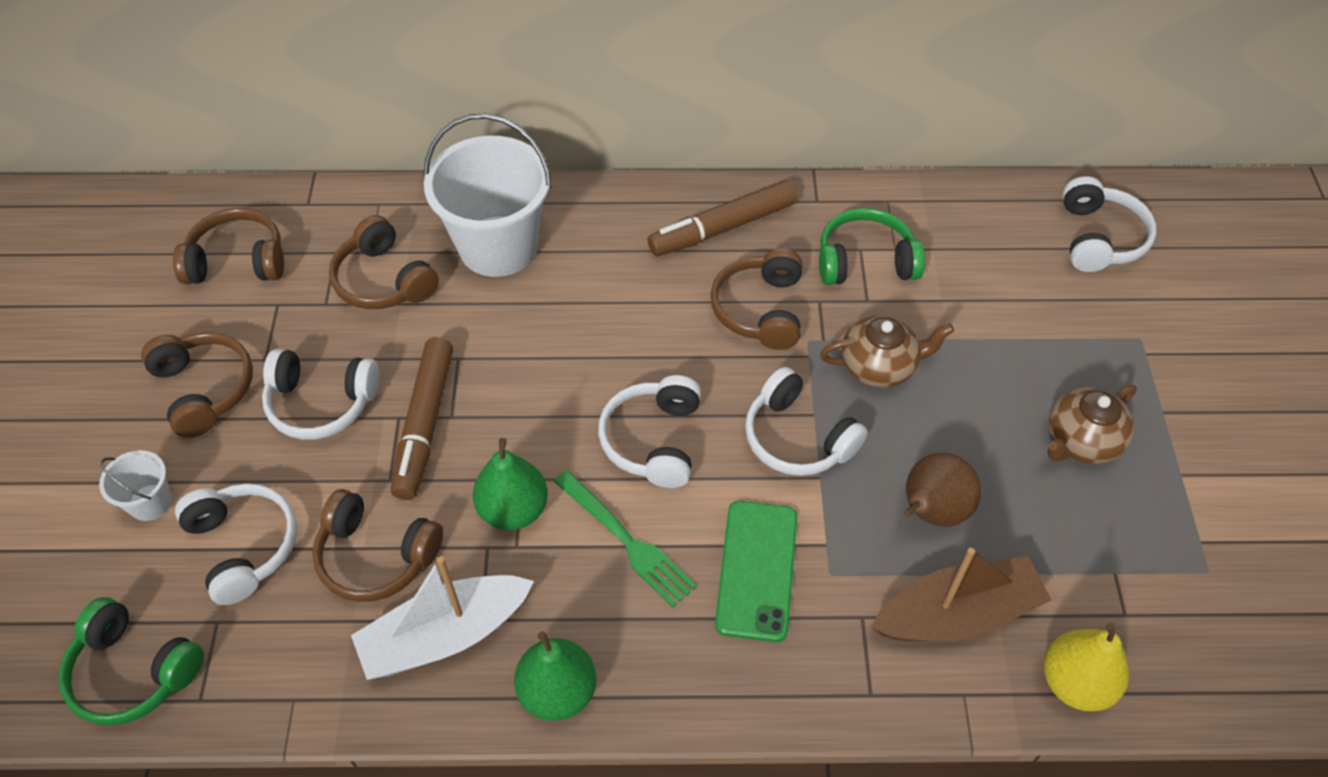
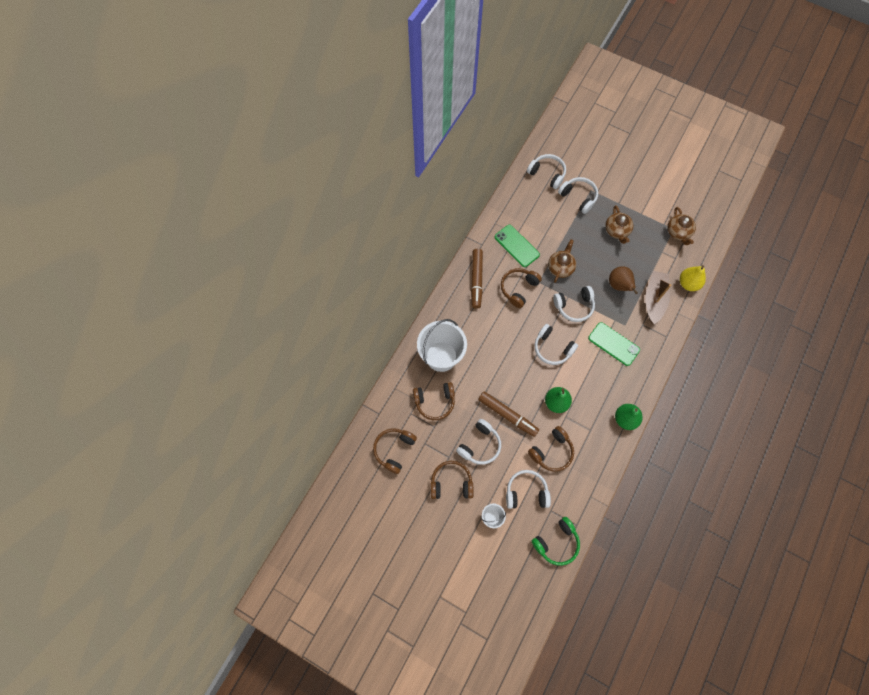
camera: 60 degrees left, 15 degrees up
white boat [351,556,534,680] -> none
green fork [554,470,697,607] -> none
brown headphones [710,248,802,350] -> brown headphones turned 90 degrees clockwise [501,268,542,308]
green headphones [819,208,925,285] -> green phone [495,225,540,267]
none -> white headphones [558,177,598,214]
none -> brown teapot [667,207,696,245]

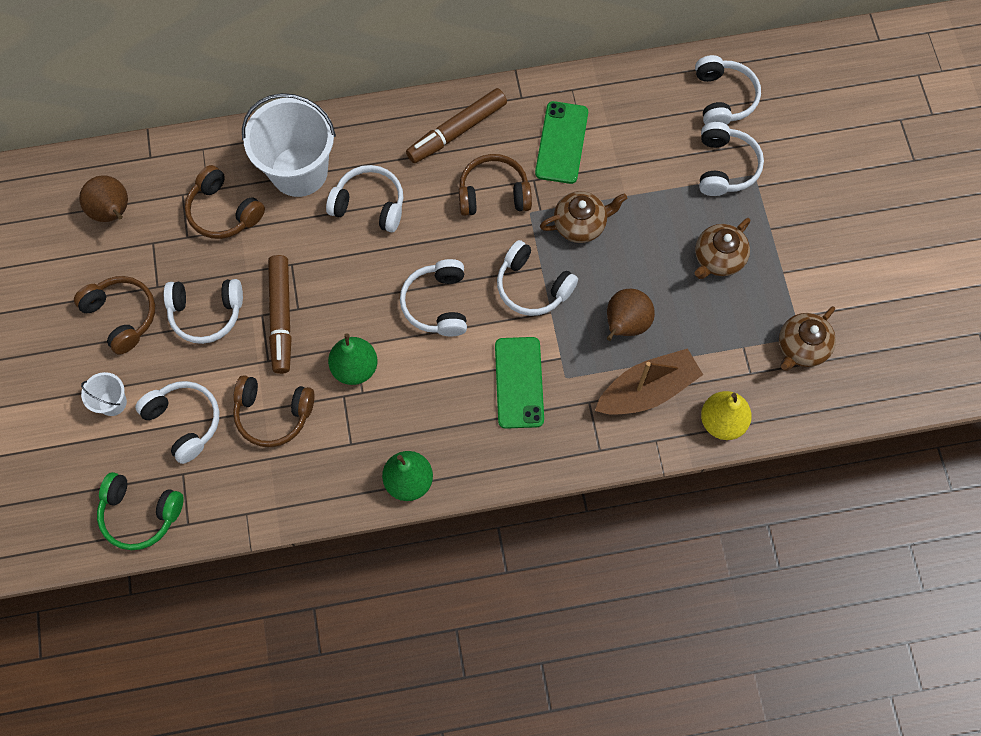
camera: 50 degrees right, 0 degrees up
brown headphones [373,428,417,474] -> brown pear [79,176,128,222]
none -> white headphones [326,165,403,233]

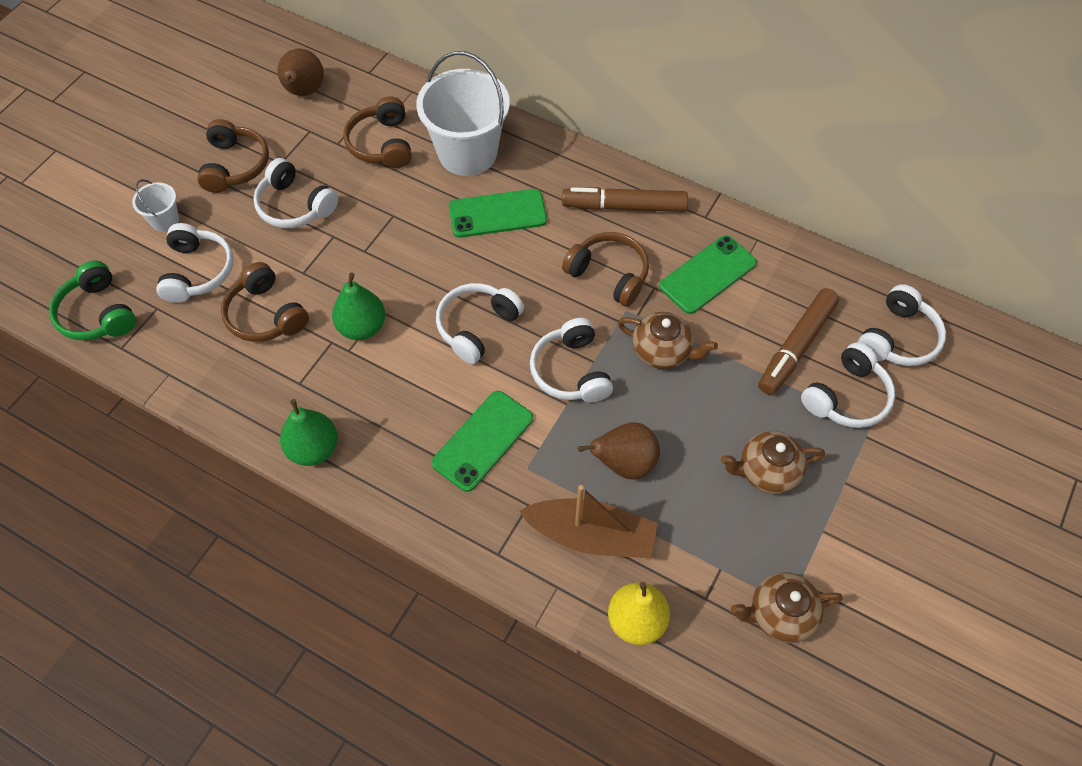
camera: 40 degrees right, 10 degrees down
brown marker [268,255,292,374] -> brown marker moved to [758,288,839,395]
white headphones [326,165,403,233] -> green phone [449,189,547,238]

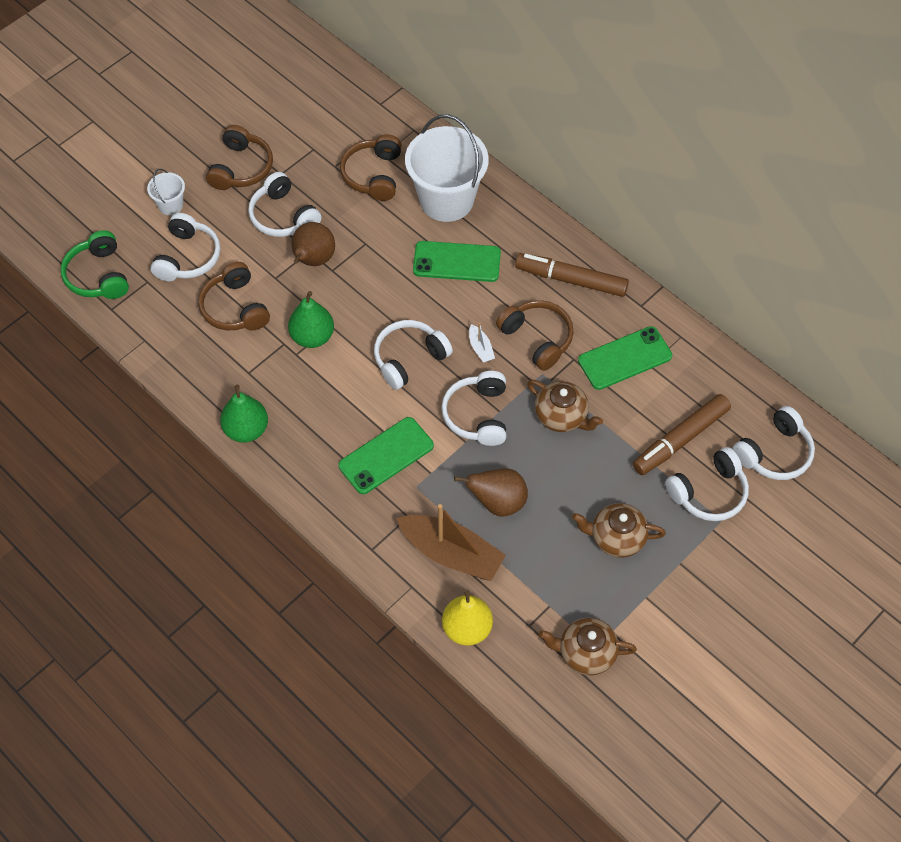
camera: 15 degrees right, 0 degrees up
brown pear [278,49,324,96] -> brown pear moved to [291,222,335,266]
none -> white boat [469,323,495,363]

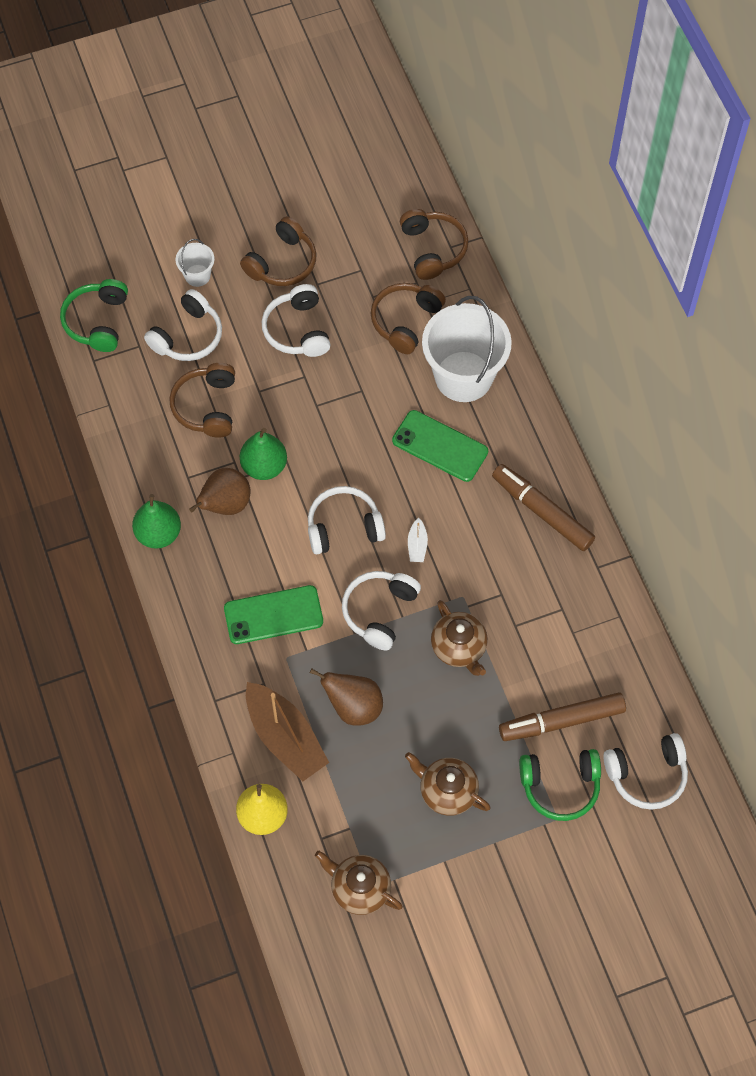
camera: 25 degrees right, 5 degrees up
brown pear [291,222,335,266] -> brown pear moved to [189,468,251,515]
brown headphones [496,300,574,371] -> brown headphones moved to [400,209,469,280]
green phone [578,326,672,390] -> none
white headphones [665,447,749,521] -> green headphones [519,749,601,821]

